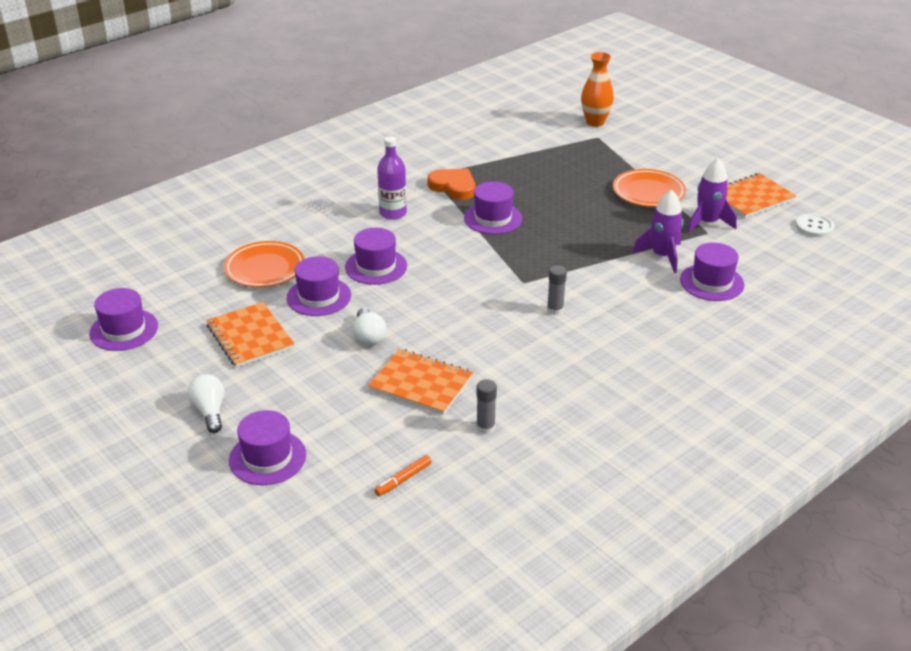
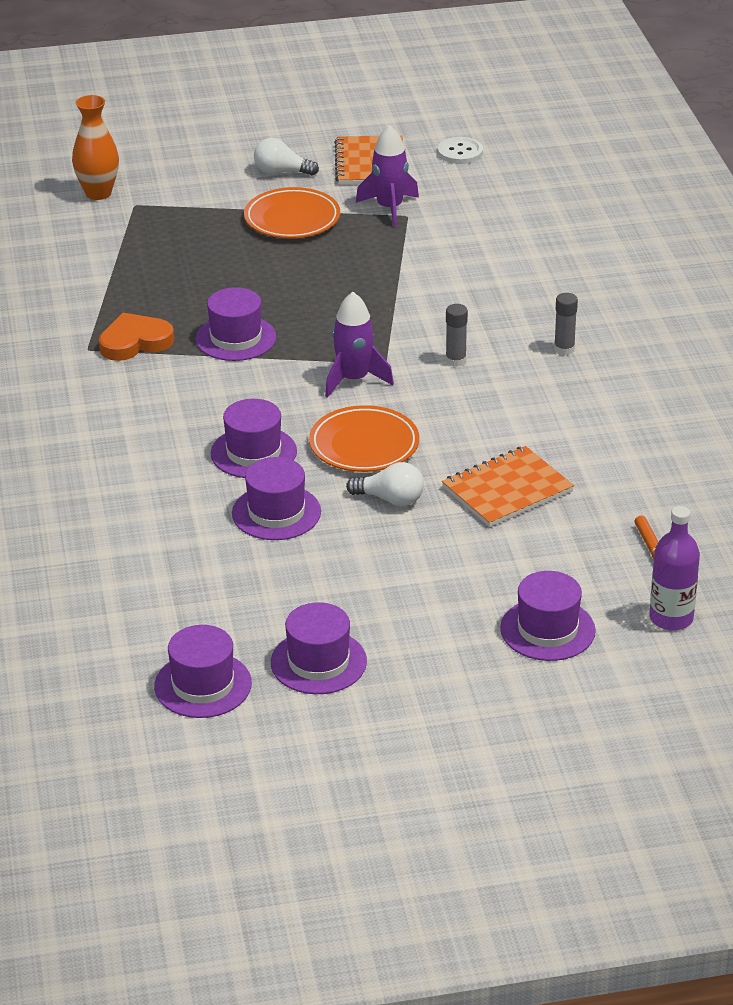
camera: 60 degrees left, 0 degrees up
white light bulb [187,374,225,433] -> white light bulb moved to [254,138,319,176]
orange notebook [206,302,294,368] -> none
orange plate [224,241,304,287] -> orange plate moved to [309,405,419,472]
purple bottle [377,137,407,220] -> purple bottle moved to [649,506,700,630]
grey glue stick [476,379,497,434] -> grey glue stick moved to [554,293,578,356]
purple rocket [633,189,683,273] -> purple rocket moved to [325,292,394,398]
purple hat [680,243,744,301] -> purple hat moved to [271,602,367,694]

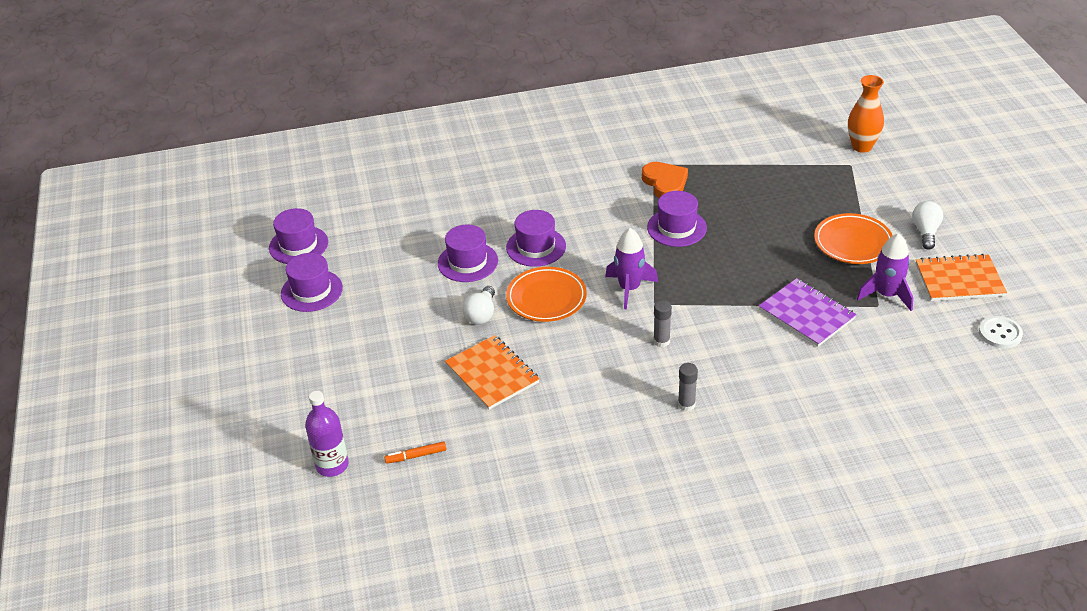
camera: 90 degrees right, 5 degrees up
purple hat [500,571,596,661] -> none
none -> purple notebook [759,278,857,347]

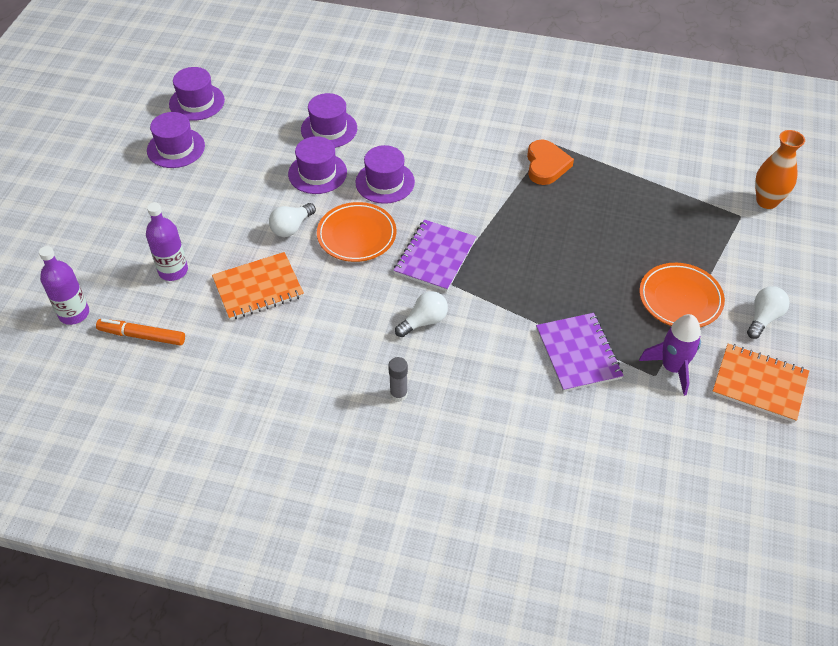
camera: 25 degrees right, 10 degrees up
orange marker [384,441,446,464] -> orange marker [96,319,185,346], size x1.53
orange notebook [445,335,539,410] -> orange notebook turned 75 degrees clockwise [212,252,304,320]
purple rocket [605,228,658,310] -> purple notebook [394,220,476,291]
purple hat [647,191,707,247] -> purple hat moved to [301,93,357,148]
grey glue stick [654,300,672,347] -> white light bulb [395,291,448,337]
white button [979,316,1023,348] -> none
none -> purple bottle [146,202,188,281]

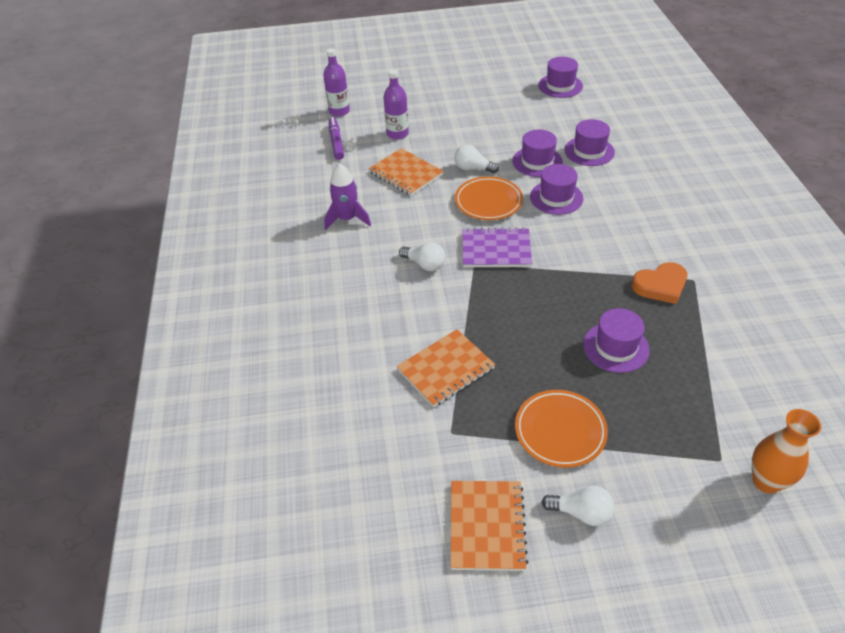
camera: 70 degrees right, 5 degrees down
orange marker [96,319,185,346] -> purple marker [329,117,344,160]
purple hat [147,112,205,168] -> purple hat moved to [583,308,649,373]
grey glue stick [388,357,408,402] -> none
purple notebook [536,313,624,392] -> orange notebook [396,329,495,407]
purple rocket [639,314,701,396] -> purple rocket moved to [324,163,371,230]

